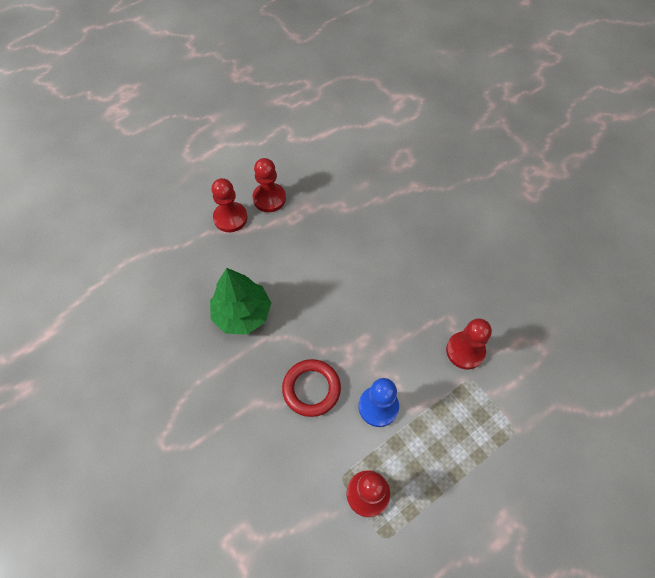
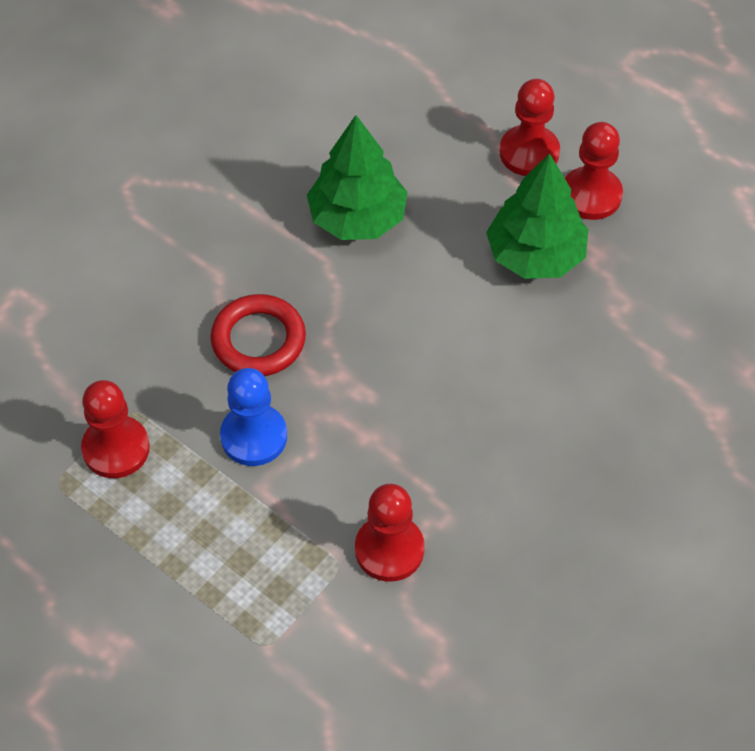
camera: 75 degrees right, 5 degrees down
none -> green tree [486,153,588,279]

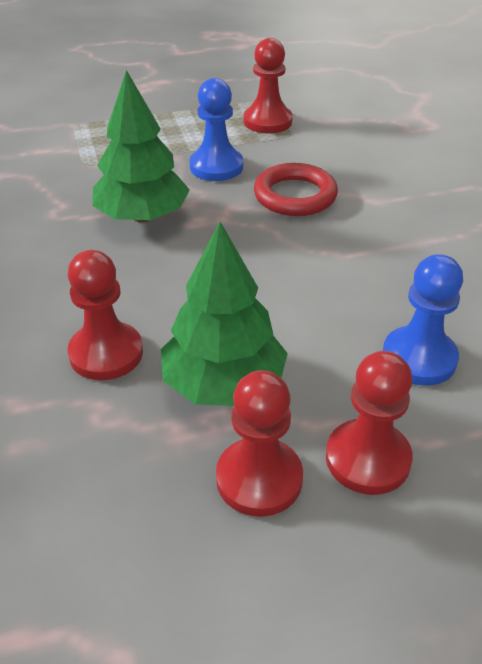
camera: 125 degrees right, 15 degrees down
green tree [307,115,408,240] -> green tree moved to [92,70,190,223]
red pawn [355,484,425,582] -> red pawn moved to [67,250,143,380]
none -> blue pawn [383,254,463,385]

